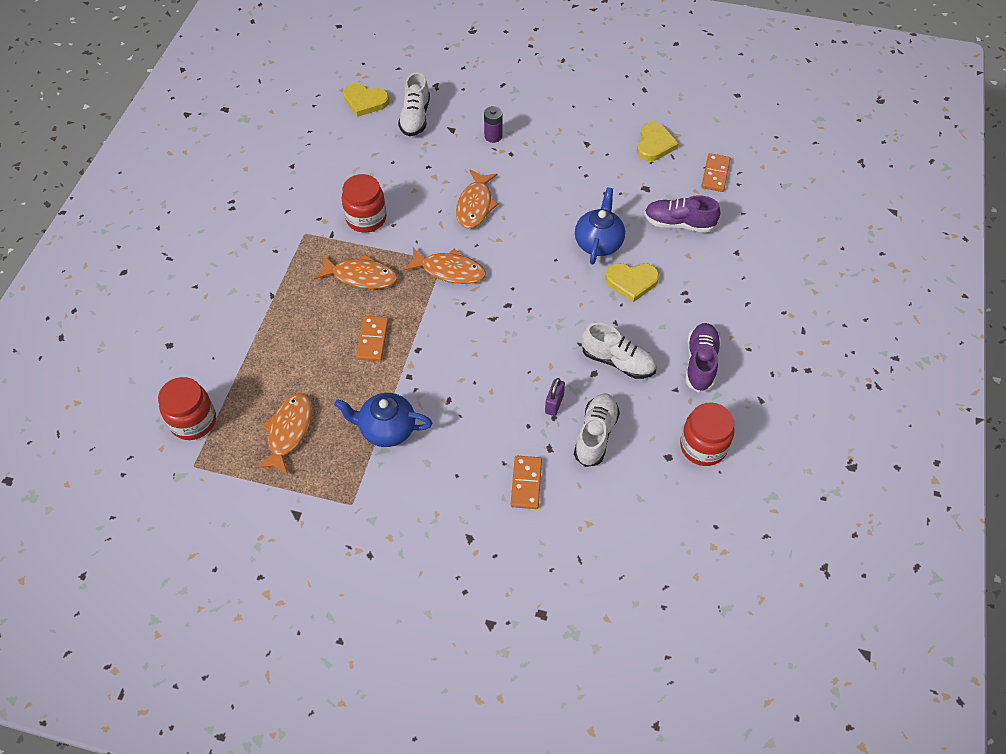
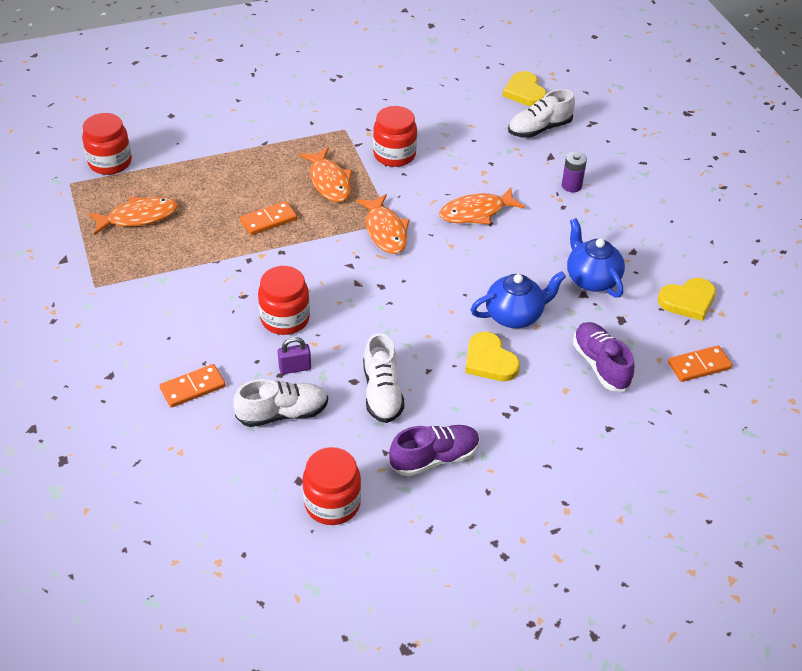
camera: 55 degrees right, 10 degrees down
blue teapot [334,393,432,447] -> blue teapot moved to [567,218,625,298]
none -> red jar [258,266,310,335]

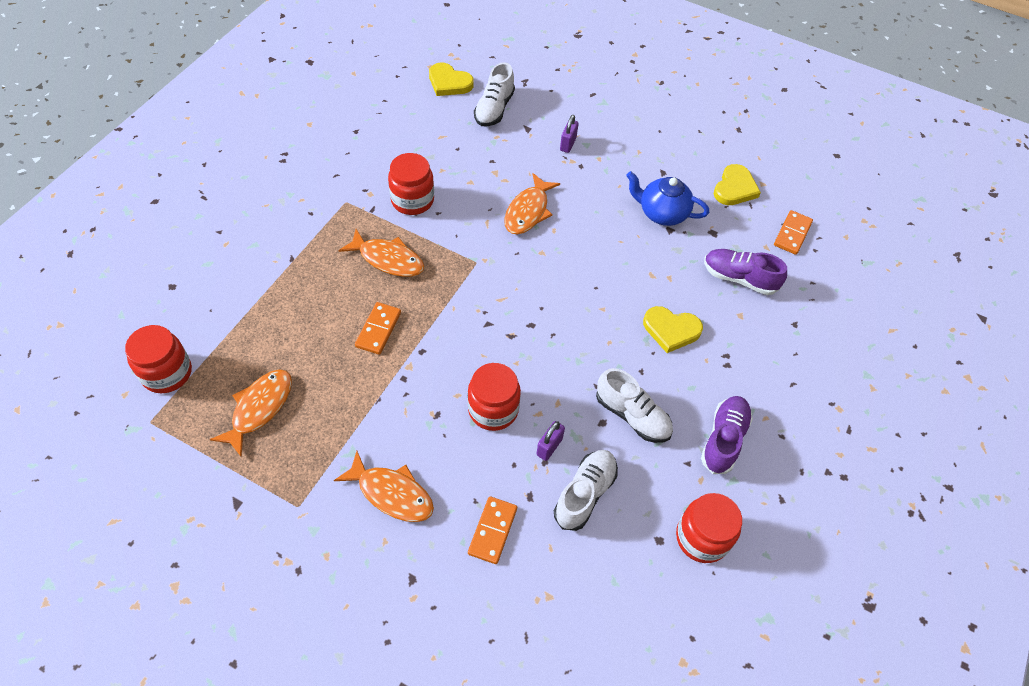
camera: 45 degrees left, 10 degrees up
orange fish [356,194,410,254] -> orange fish moved to [334,451,434,522]
blue teapot [471,271,566,328] -> none
purple battery [562,152,587,192] -> purple padlock [560,115,579,153]

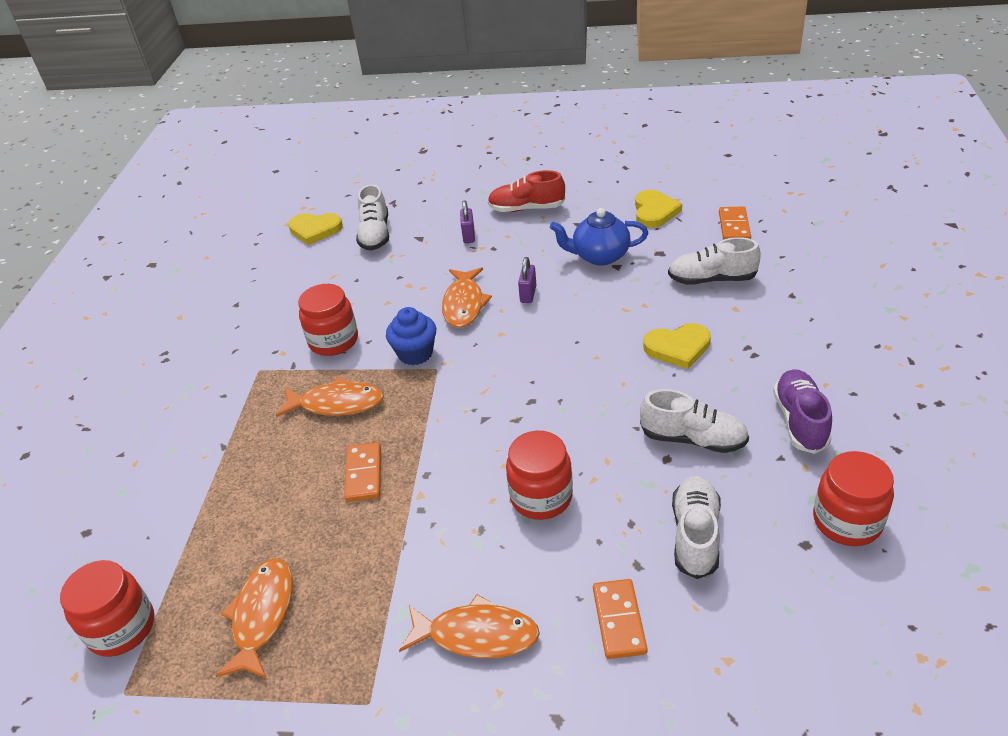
camera: 15 degrees left, 15 degrees down
purple padlock [536,421,565,461] -> purple padlock moved to [518,257,536,303]
purple shoe [704,249,787,295] -> white shoe [668,237,761,285]
none -> blue cupcake [386,307,436,365]
none -> red shoe [488,170,565,212]

